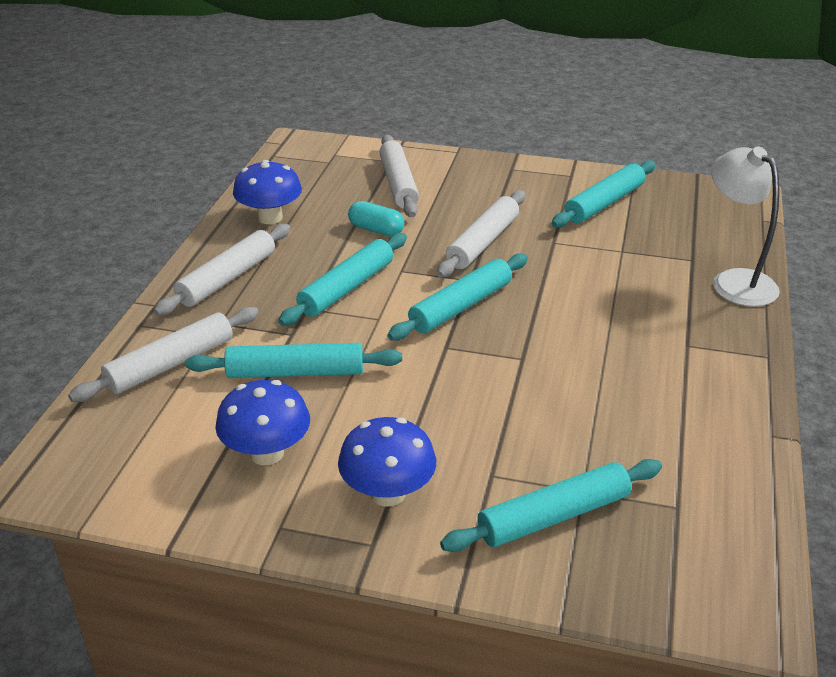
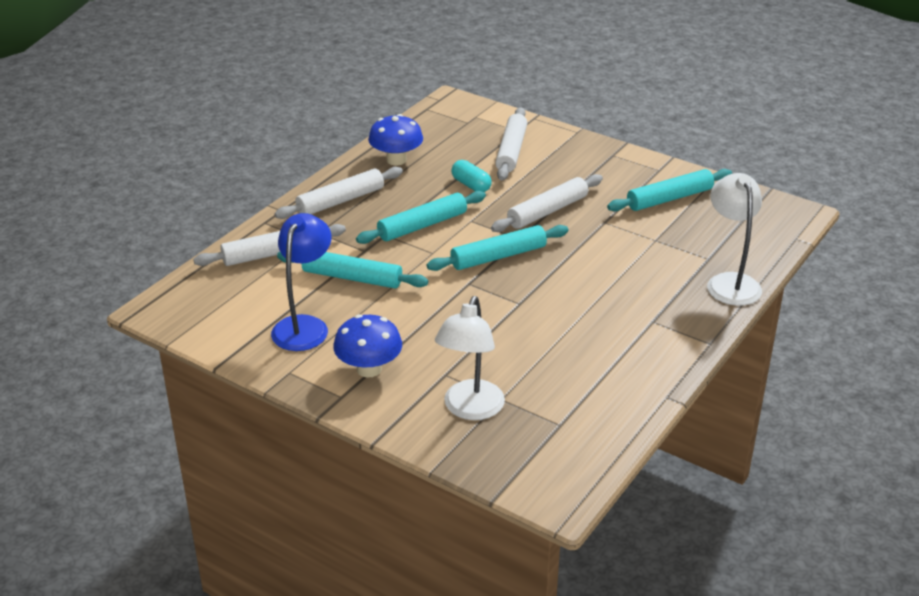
camera: 20 degrees right, 0 degrees up
blue mushroom [215,380,310,465] -> blue lamp [271,213,331,351]
turquoise rolling pin [440,459,662,552] -> white lamp [435,296,505,420]

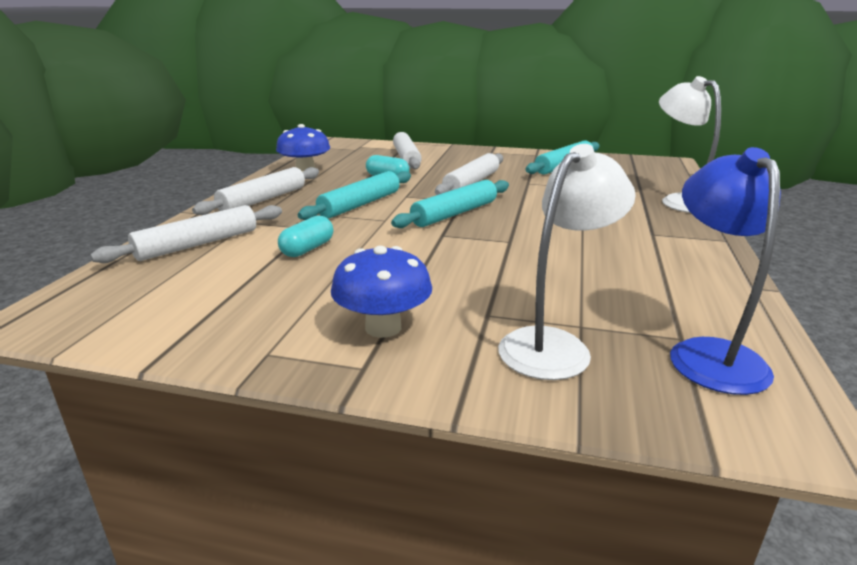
camera: 20 degrees left, 10 degrees down
blue lamp [271,213,331,351] -> blue lamp moved to [670,147,781,395]
turquoise rolling pin [277,252,428,289] -> turquoise capsule [278,216,333,257]
white lamp [435,296,505,420] -> white lamp turned 135 degrees counterclockwise [498,144,636,380]

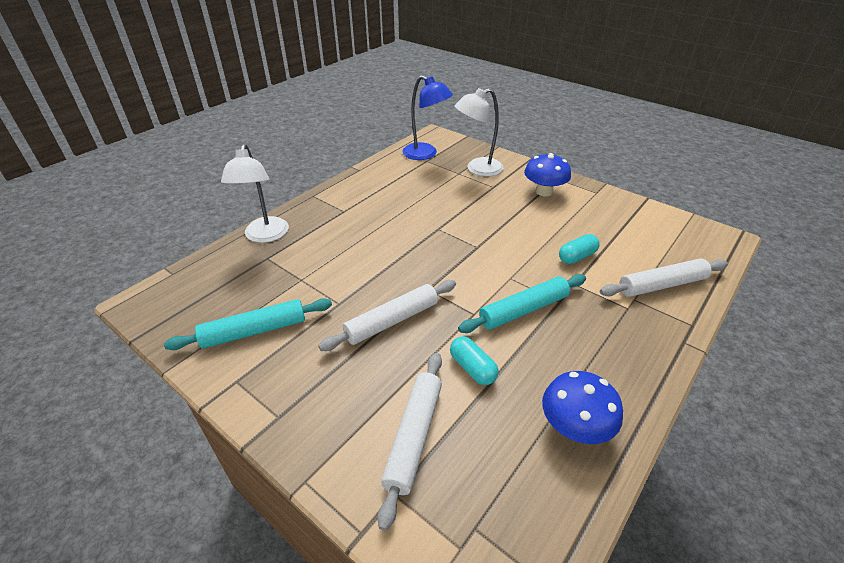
camera: 155 degrees left, 15 degrees up
white rolling pin [192,167,319,215] -> none
turquoise rolling pin [391,180,509,228] -> none
blue lamp [670,147,781,395] -> blue lamp turned 75 degrees counterclockwise [402,75,453,160]

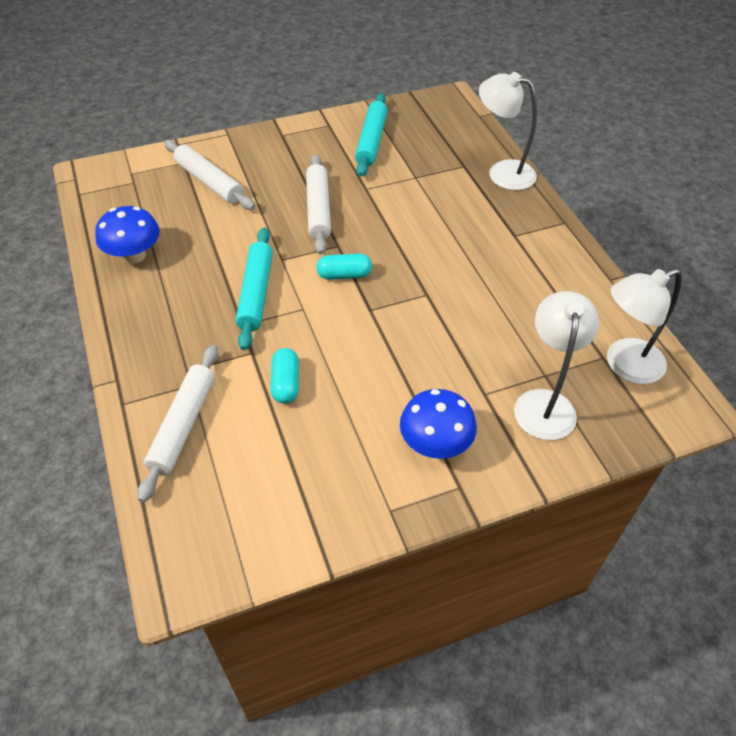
camera: 120 degrees right, 10 degrees up
blue lamp [402,75,453,160] -> white lamp [607,268,682,384]
turquoise capsule [450,336,498,385] -> turquoise capsule moved to [316,254,372,280]

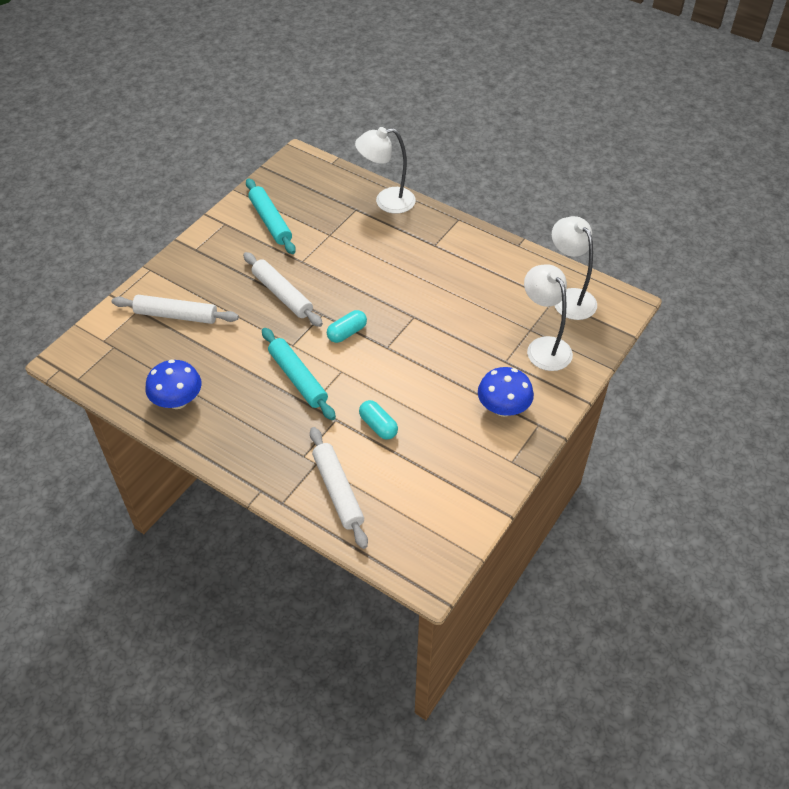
camera: 35 degrees left, 0 degrees up
white lamp [607,268,682,384] -> white lamp turned 120 degrees clockwise [552,216,597,320]

